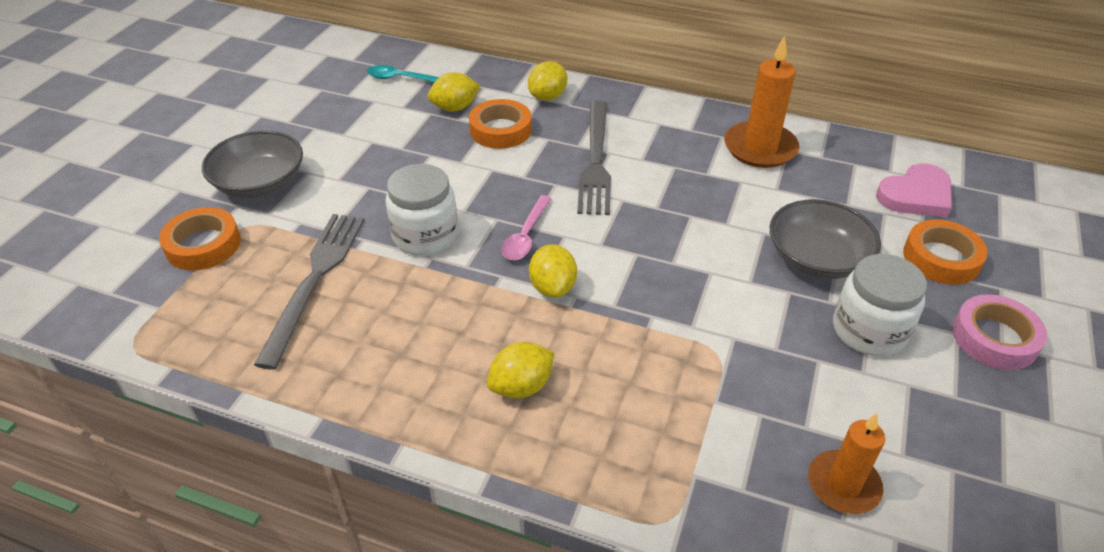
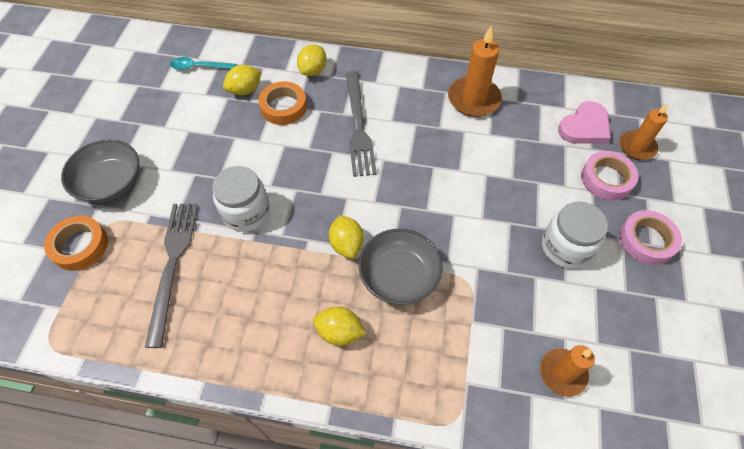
camera: 10 degrees left, 15 degrees up
yellow lemon [487,342,554,399] -> yellow lemon turned 60 degrees clockwise [313,306,366,346]
pink spoon [501,195,552,260] -> none
grey bowl [770,199,881,279] -> grey bowl moved to [359,229,443,305]
orange tape [903,220,988,284] -> pink tape [581,151,638,200]
none -> orange candle [620,104,668,160]

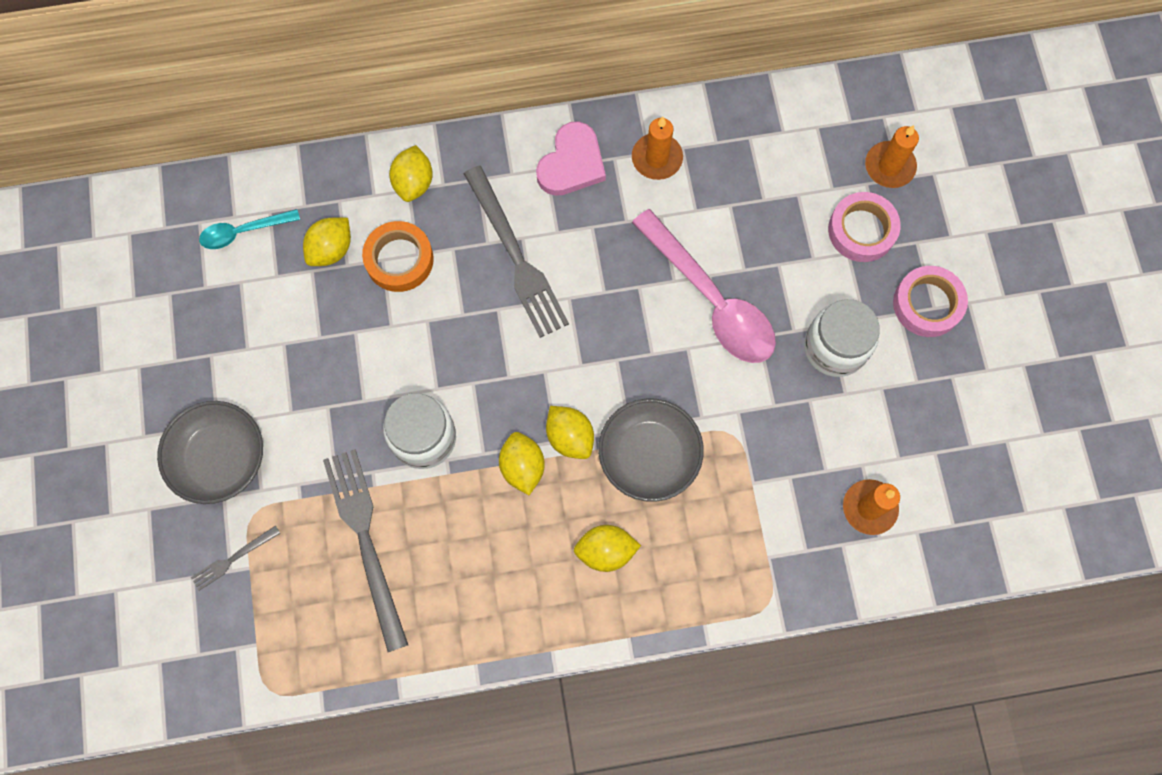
camera: 20 degrees left, 15 degrees up
orange tape [44,215,108,271] -> grey fork [191,525,280,591]
orange candle [448,27,502,117] -> orange candle [632,117,683,180], size x0.67
pink heart [558,101,611,144] -> pink heart moved to [536,121,606,196]
none -> yellow lemon [499,432,545,495]
none -> pink spoon [632,209,776,363]

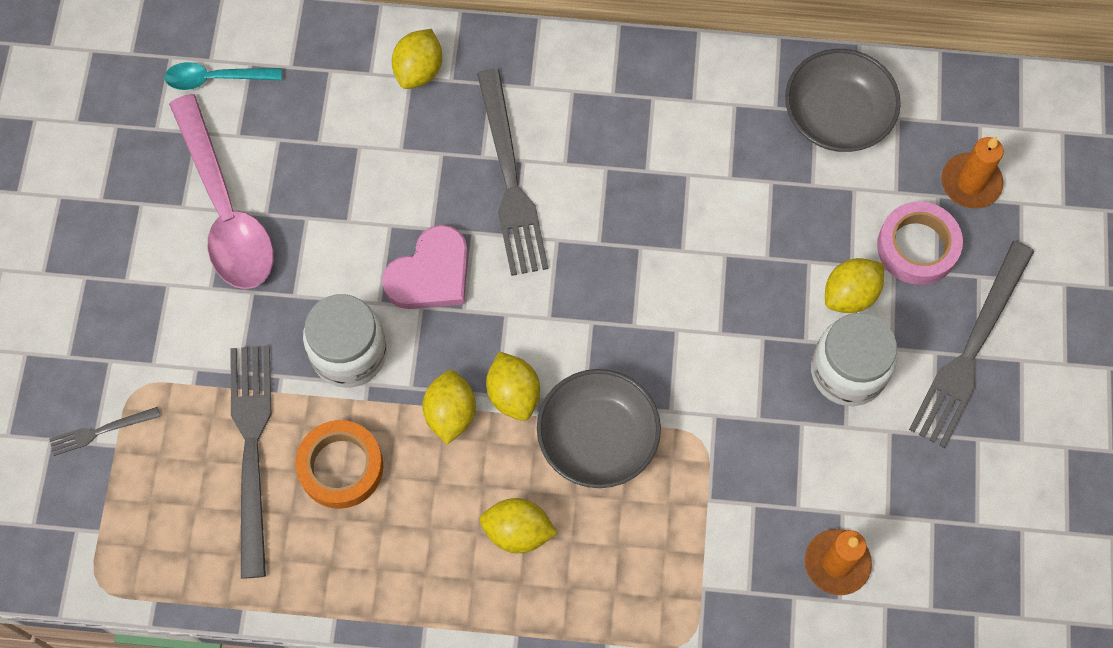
camera: 15 degrees right, 5 degrees down
grey bowl [157,401,263,504] -> grey bowl moved to [785,49,901,152]
yellow lemon [303,218,351,266] -> yellow lemon moved to [825,258,884,313]
orange tape [362,221,434,292] -> orange tape moved to [295,420,383,509]
pink heart [536,121,606,196] -> pink heart moved to [382,225,468,309]
orange candle [632,117,683,180] -> none
pink spoon [632,209,776,363] -> pink spoon moved to [169,94,274,289]
pink tape [893,266,968,337] -> grey fork [909,241,1034,448]

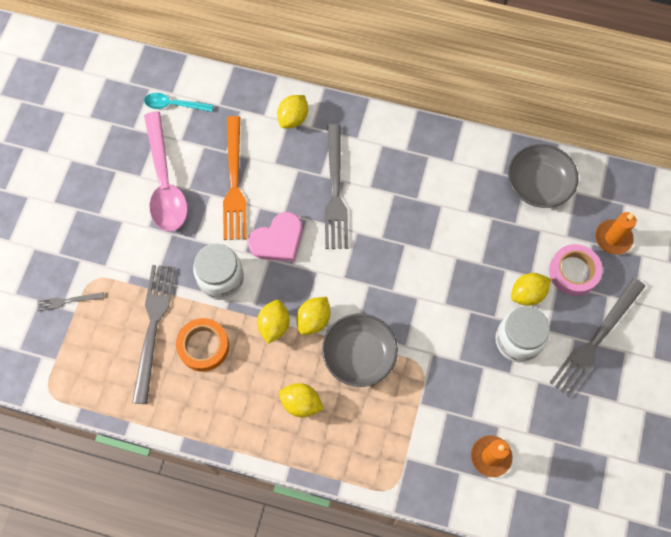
camera: 10 degrees right, 0 degrees up
yellow lemon [486,352,540,421] -> yellow lemon turned 45 degrees clockwise [296,297,330,335]
none -> orange fork [223,116,247,240]

